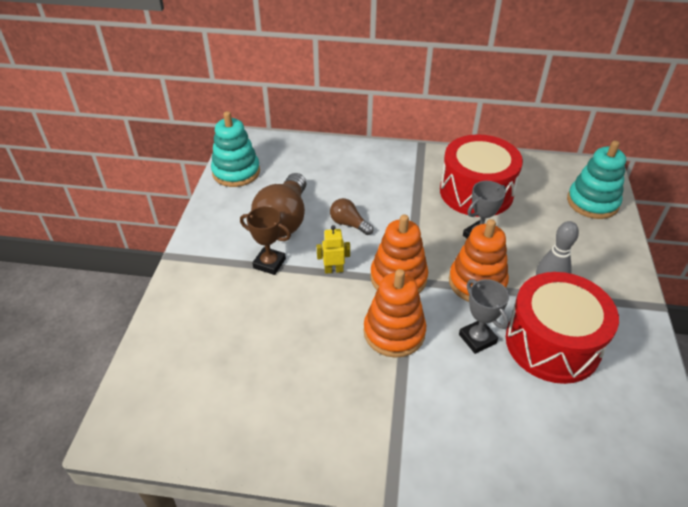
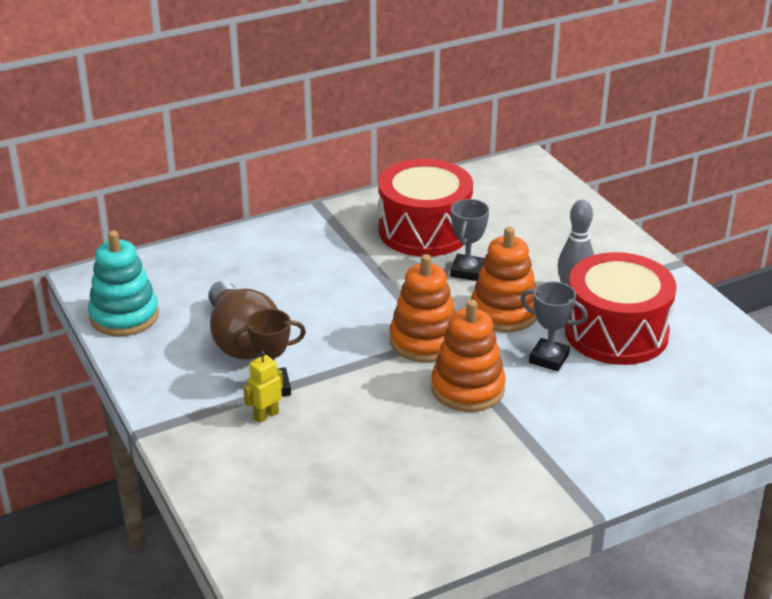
camera: 35 degrees left, 10 degrees down
yellow robot [316,225,350,274] -> yellow robot moved to [243,351,283,423]
brown light bulb [330,198,373,235] -> none
turquoise stacking toy [567,141,626,219] -> none

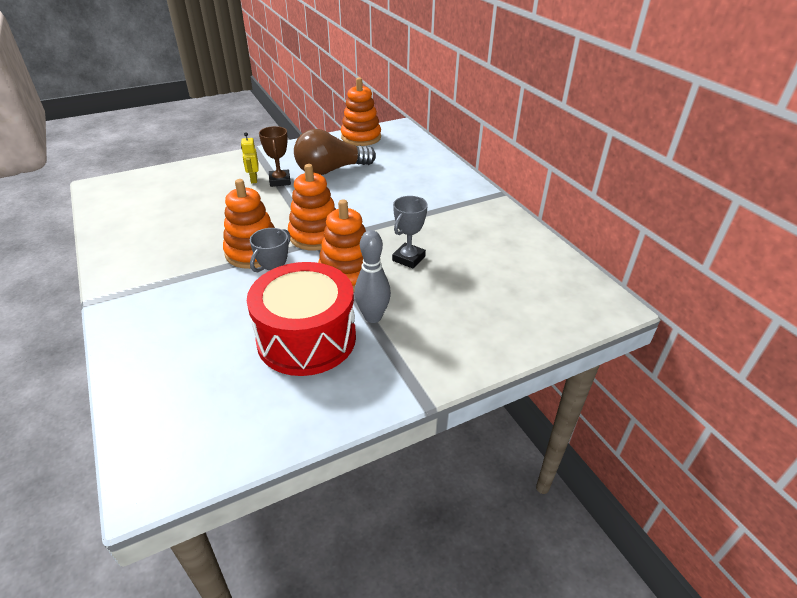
camera: 90 degrees right, 5 degrees up
turquoise stacking toy [88,231,159,336] -> orange stacking toy [341,77,381,146]
yellow robot [243,351,283,423] -> yellow robot turned 150 degrees counterclockwise [241,132,259,183]
red drum [378,159,473,256] -> none
grey trophy [450,199,489,281] -> grey trophy turned 75 degrees counterclockwise [392,196,428,268]

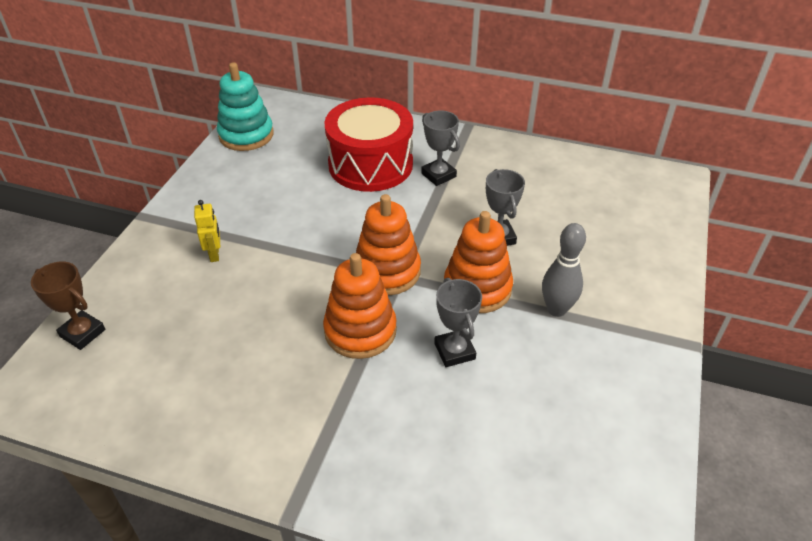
camera: 45 degrees left, 5 degrees up
yellow robot [241,132,259,183] -> yellow robot turned 135 degrees counterclockwise [194,200,220,262]
red drum [247,262,356,376] -> red drum moved to [324,97,413,192]
brown trophy [259,126,291,187] -> brown trophy moved to [31,262,106,350]
brown light bulb [294,129,376,175] -> none
orange stacking toy [341,77,381,146] -> turquoise stacking toy [217,62,274,151]
none -> grey trophy [421,110,460,186]

